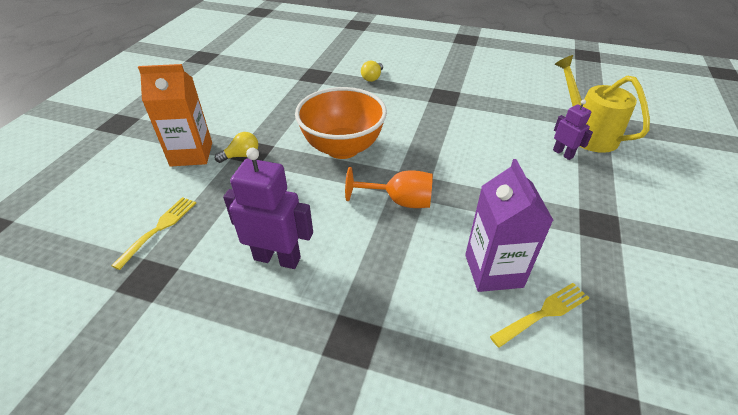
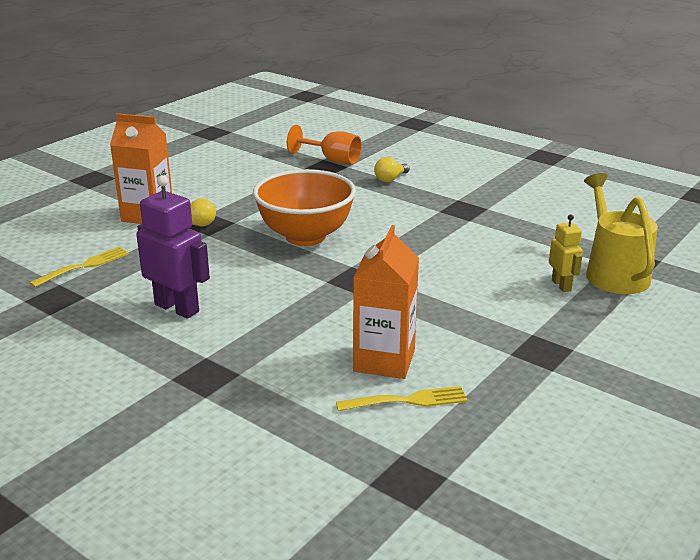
camera: 20 degrees right, 15 degrees down
orange goblet [345,167,433,208] -> orange goblet moved to [287,125,362,164]
purple carton [465,159,554,292] -> orange carton [353,225,419,379]
purple robot [553,99,593,160] -> yellow robot [549,214,583,292]

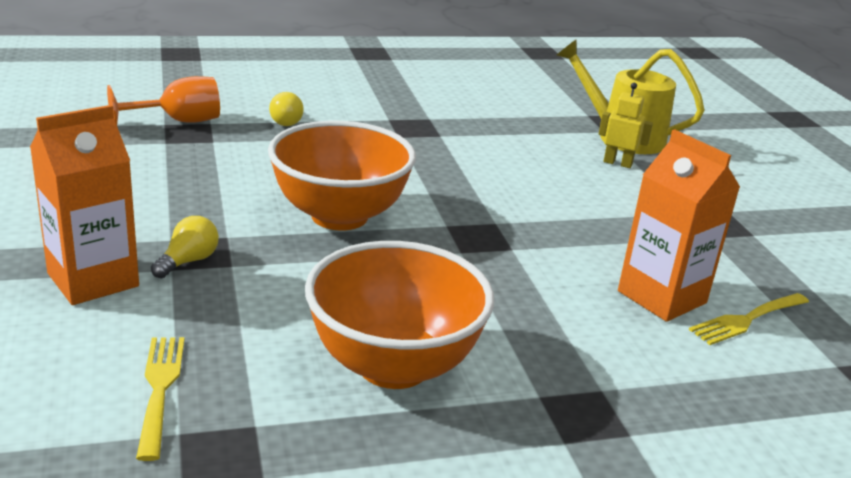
camera: 55 degrees left, 0 degrees up
purple robot [136,175,210,319] -> orange bowl [305,241,494,389]
yellow fork [336,386,468,411] -> yellow fork turned 150 degrees counterclockwise [689,293,809,345]

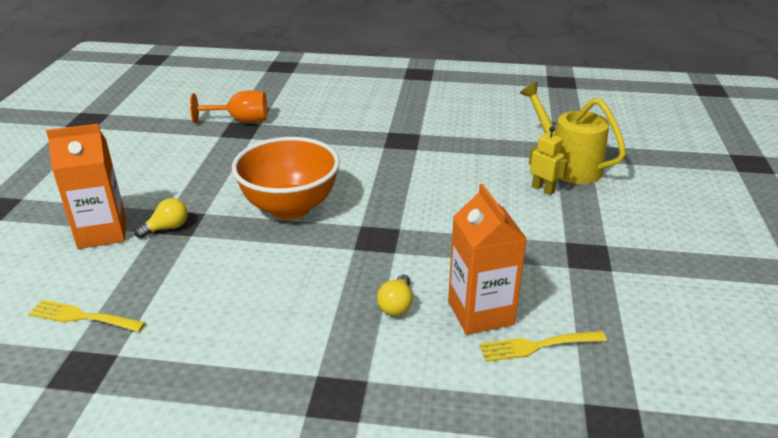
camera: 25 degrees right, 5 degrees up
yellow fork [136,337,184,461] -> yellow fork turned 90 degrees counterclockwise [28,300,146,332]
yellow light bulb [269,92,304,126] -> yellow light bulb moved to [377,274,413,316]
orange bowl [305,241,494,389] -> none

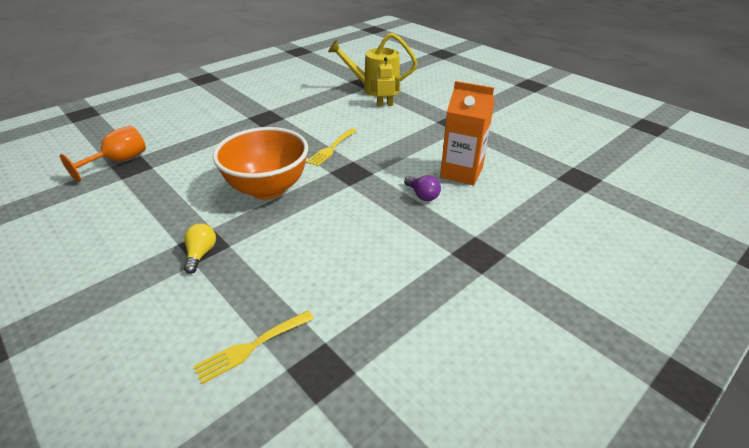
camera: 50 degrees left, 5 degrees up
orange carton [46,124,126,249] -> none
yellow light bulb [377,274,413,316] -> purple light bulb [404,175,441,201]
yellow fork [479,331,607,362] -> yellow fork moved to [306,128,357,166]

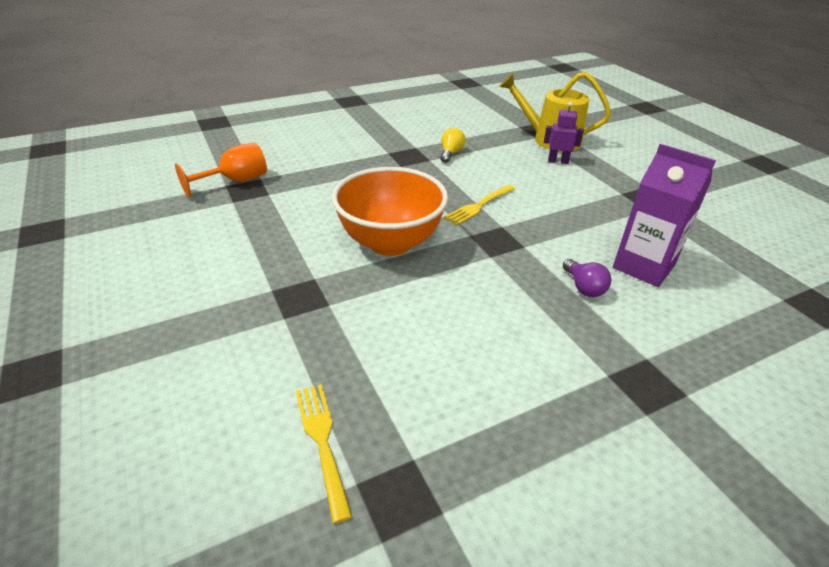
camera: 15 degrees right, 0 degrees up
yellow light bulb [184,223,216,274] -> yellow light bulb moved to [440,128,465,163]
yellow fork [194,311,314,384] -> yellow fork turned 90 degrees clockwise [296,384,352,524]
yellow robot [371,57,400,106] -> purple robot [544,102,584,164]
orange carton [440,81,494,186] -> purple carton [613,144,716,287]

